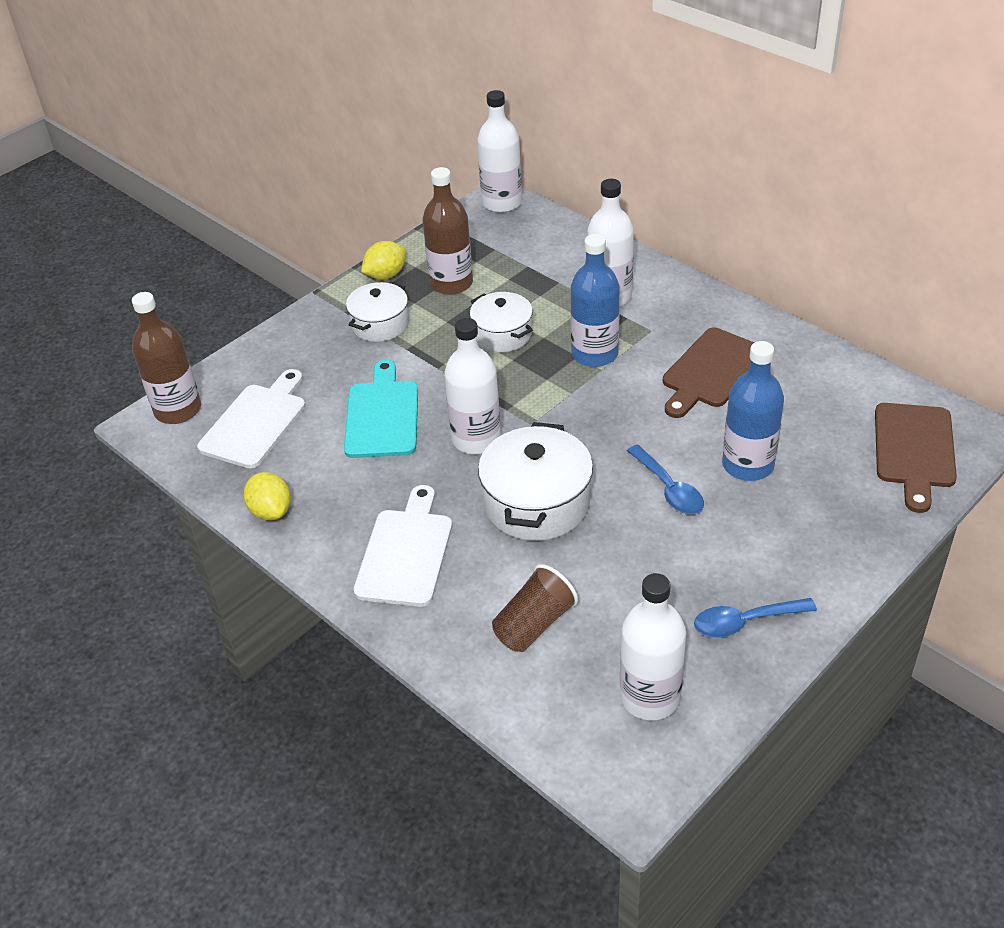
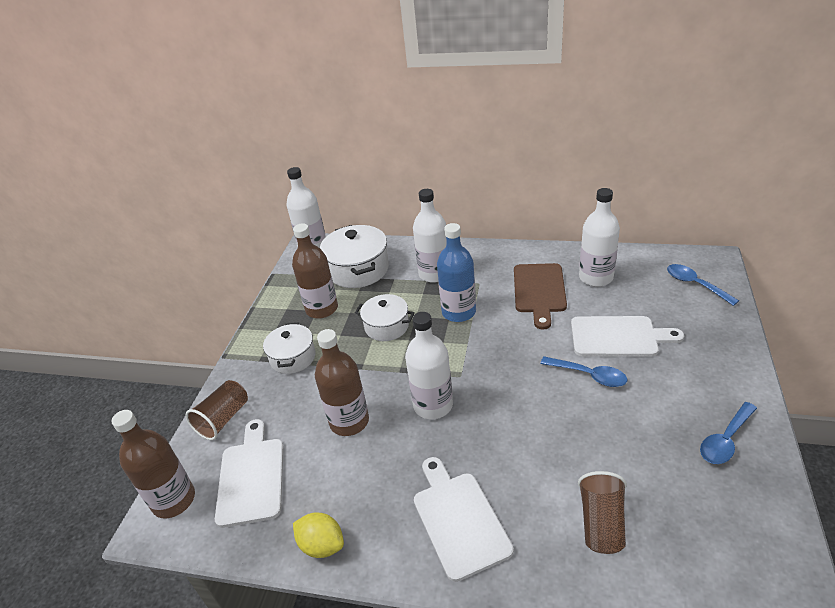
camera: 30 degrees left, 5 degrees down
turquoise cutting board [344,359,418,458] -> brown bottle [315,329,369,436]
yellow lemon [361,241,406,280] -> none
white pot [478,422,593,541] -> white pot moved to [320,225,389,288]
white bottle [620,573,686,720] -> white bottle moved to [579,188,620,287]
blue bottle [722,341,784,481] -> white cutting board [571,316,684,356]
brown cutting board [875,403,957,513] -> blue spoon [667,264,739,306]
none -> brown cup [185,380,248,440]

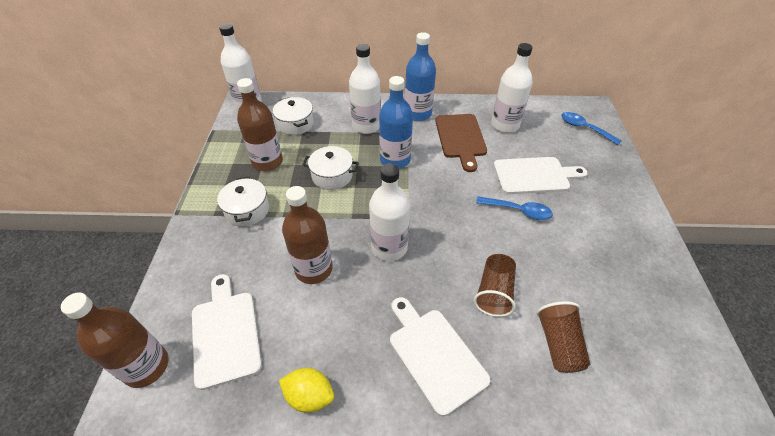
camera: 15 degrees left, 10 degrees up
brown cup [185,380,248,440] -> brown cup moved to [474,254,516,317]
white pot [320,225,389,288] -> white pot [273,97,314,135], size x0.64
blue spoon [700,402,757,464] -> none
none -> blue bottle [405,32,436,121]

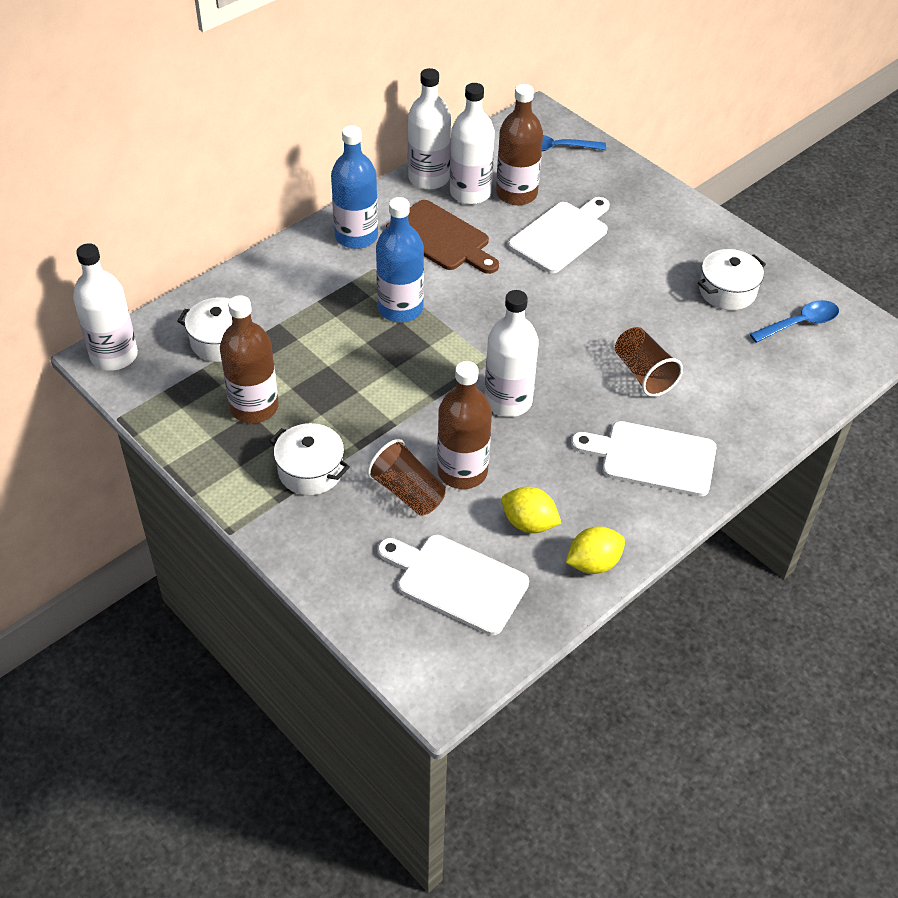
camera: 45 degrees left, 0 degrees up
brown bottle [61,292,168,388] -> brown bottle moved to [496,84,543,205]
white pot [302,146,359,190] -> white pot moved to [698,249,766,310]
white bottle [349,44,381,134] -> white bottle moved to [408,68,451,190]
blue spoon [476,196,553,220] -> blue spoon moved to [750,300,839,343]
brown cup [536,301,590,373] -> brown cup moved to [367,439,446,515]
none -> yellow lemon [501,487,561,533]

